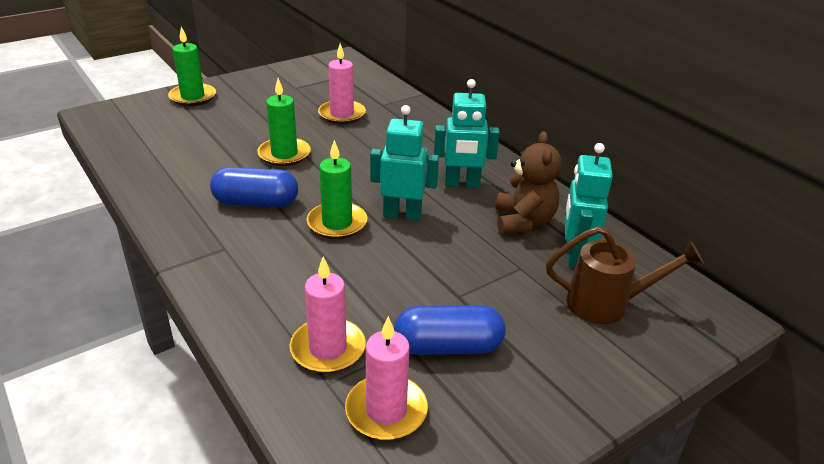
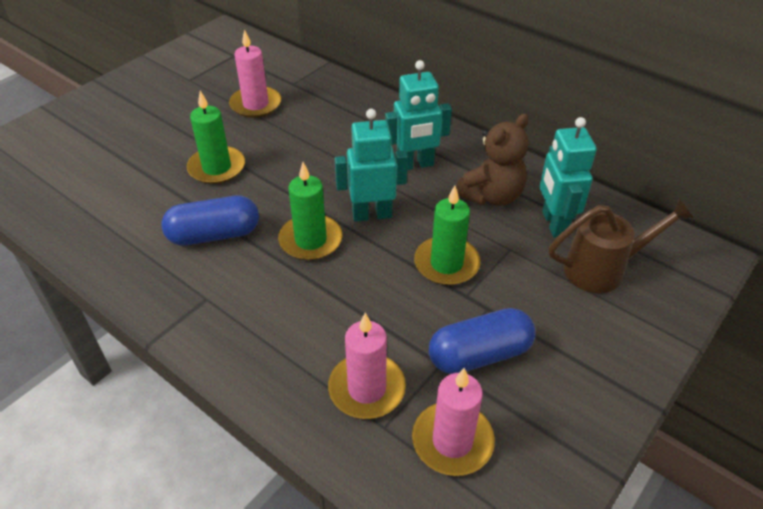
camera: 15 degrees left, 10 degrees up
green candle [168,27,216,106] -> green candle moved to [414,185,481,285]
brown teddy bear [496,131,561,235] -> brown teddy bear turned 60 degrees clockwise [456,114,529,206]

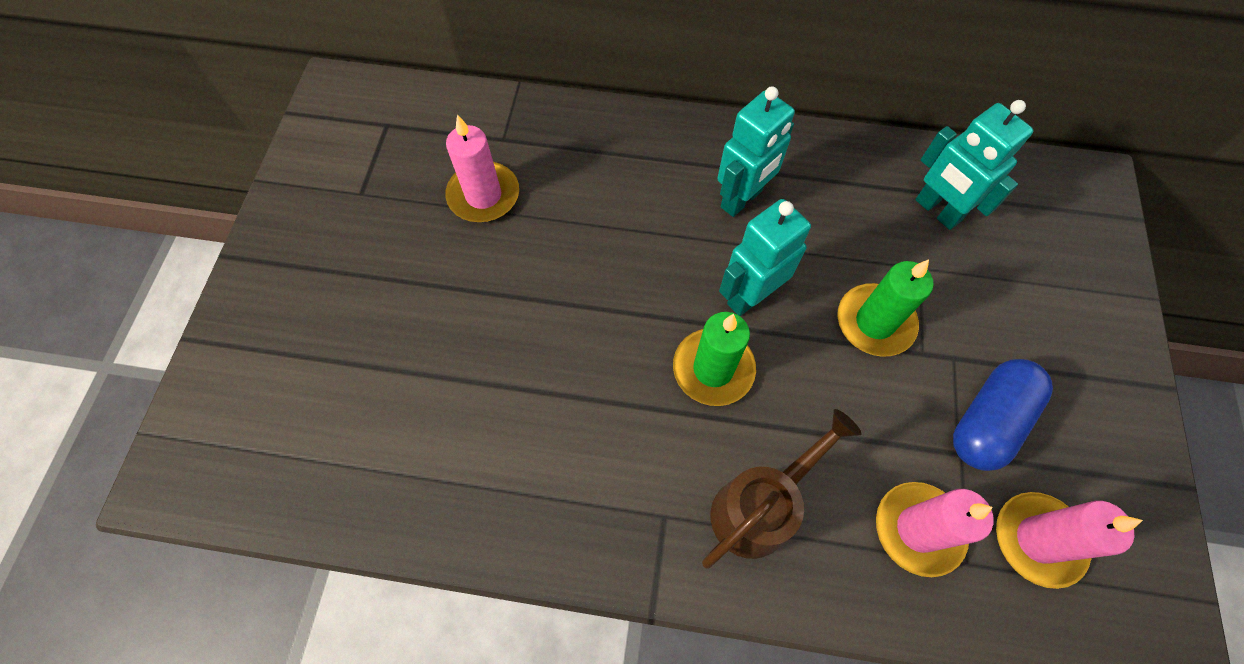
camera: 30 degrees left, 20 degrees up
blue capsule [161,196,259,245] -> none
green candle [187,91,245,184] -> none
brown teddy bear [456,114,529,206] -> none
brown watering can [549,199,694,293] -> brown watering can moved to [702,409,862,569]

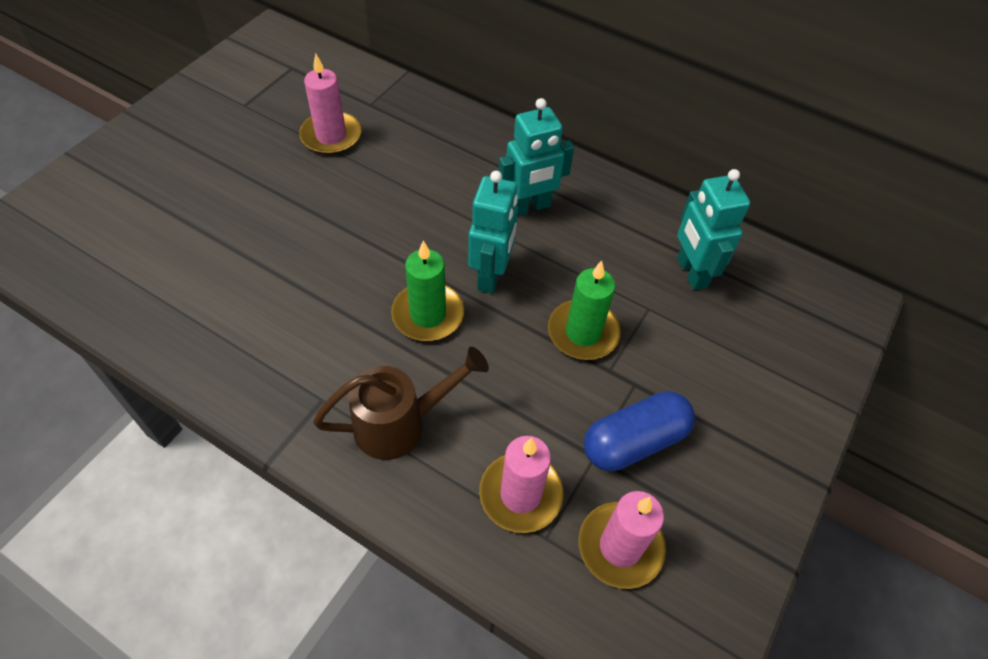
camera: 20 degrees right, 10 degrees down
turquoise robot [719,199,811,316] -> turquoise robot turned 120 degrees clockwise [468,171,518,294]

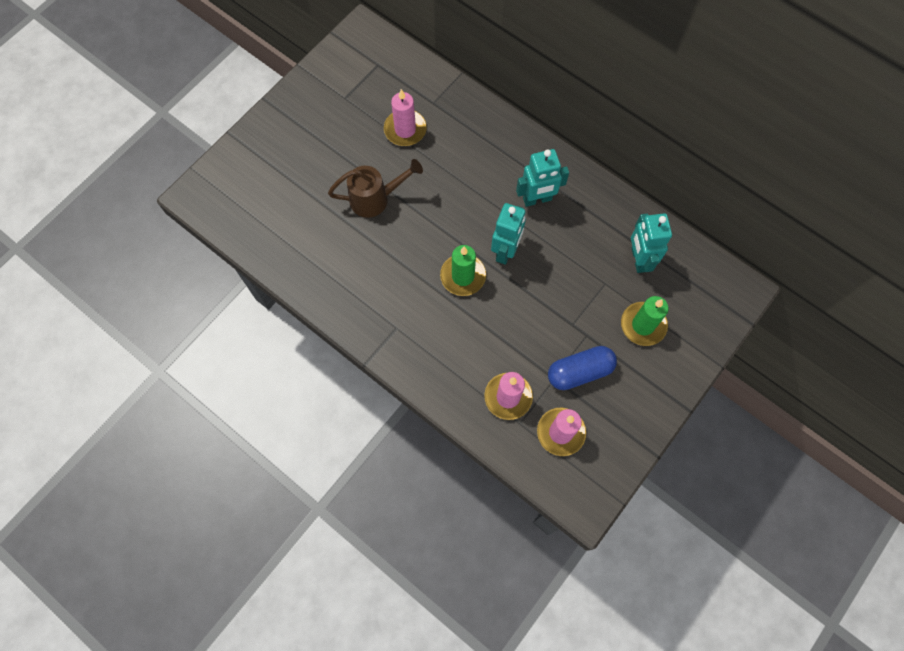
camera: 10 degrees right, 15 degrees up
brown watering can [313,346,489,460] -> brown watering can moved to [328,159,423,218]
green candle [548,261,621,360] -> green candle moved to [621,296,669,346]

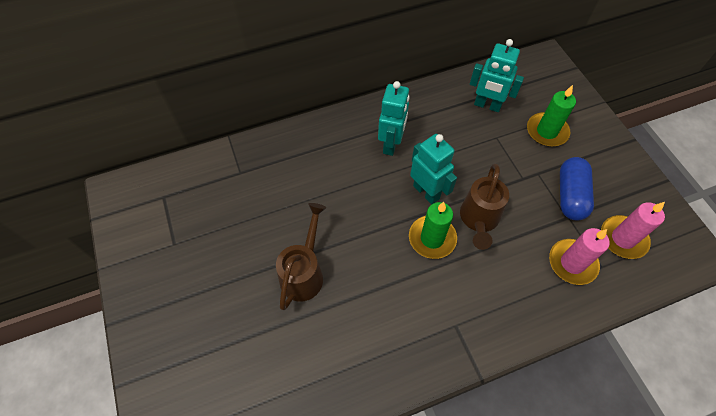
camera: 60 degrees left, 10 degrees down
pink candle [384,89,427,146] -> none
none -> brown watering can [460,163,509,250]

